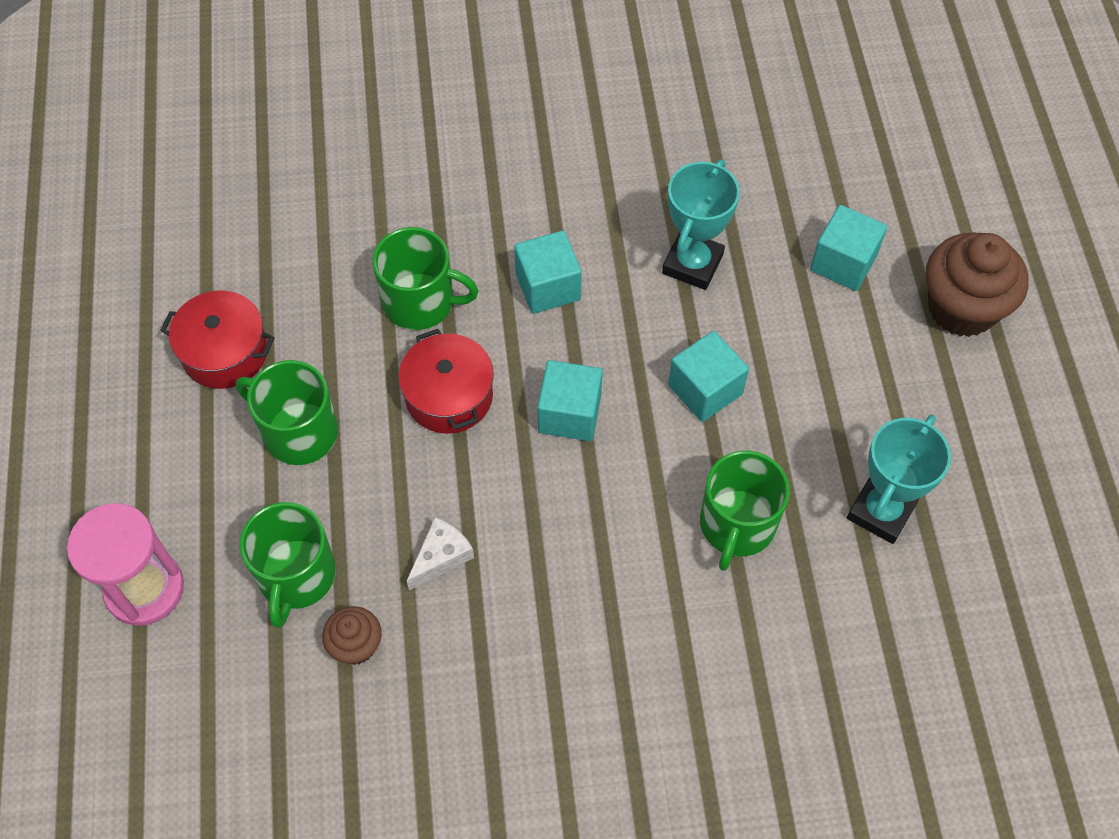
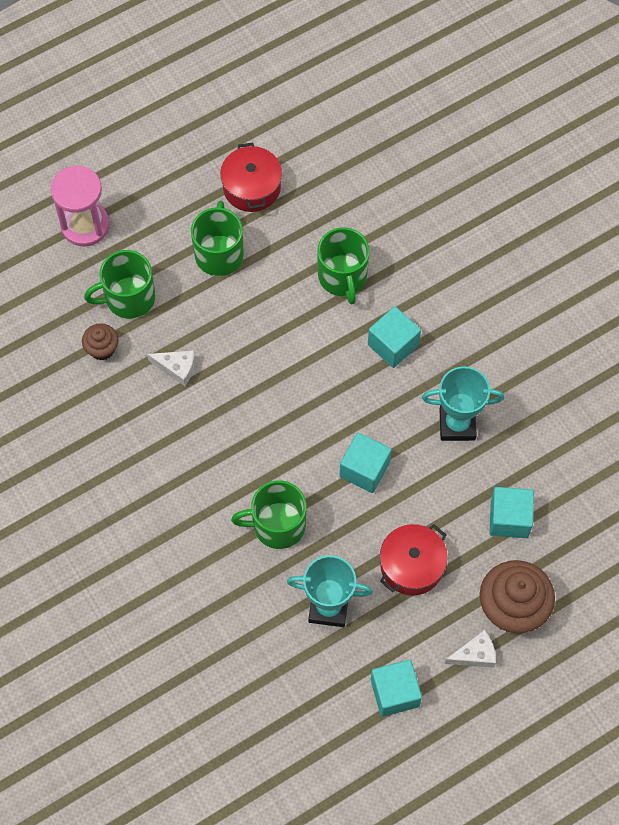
camera: 65 degrees right, 5 degrees up
red pot [398,329,494,434] -> red pot moved to [380,524,447,596]
turquoise cube [537,360,603,441] -> turquoise cube moved to [371,660,422,717]
none -> white cheese [444,630,496,668]

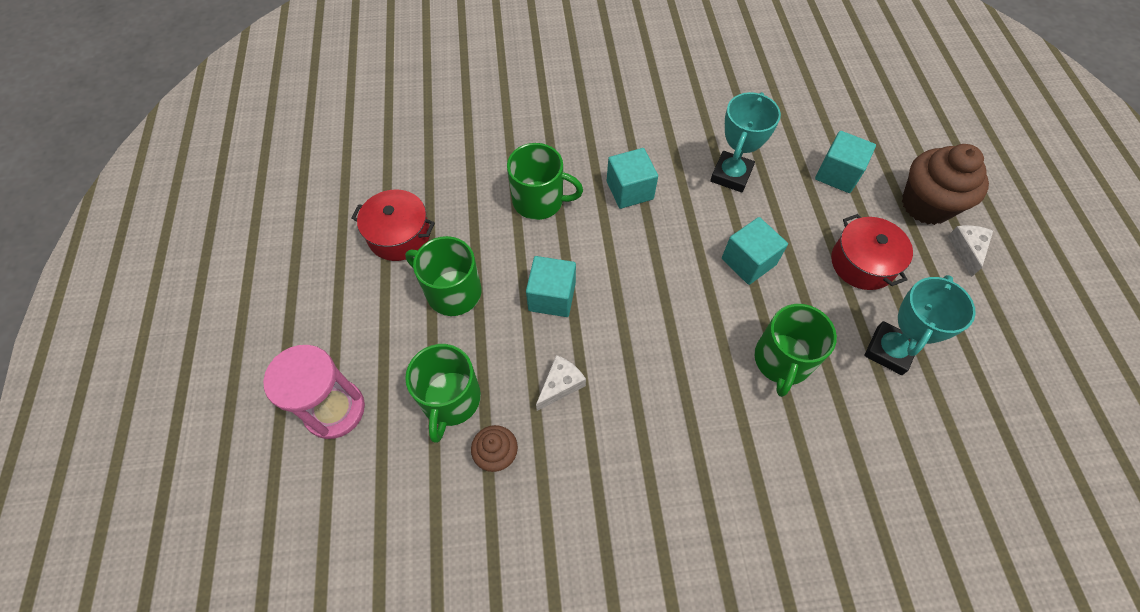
camera: 65 degrees left, 5 degrees down
turquoise cube [371,660,422,717] -> turquoise cube moved to [526,256,576,317]

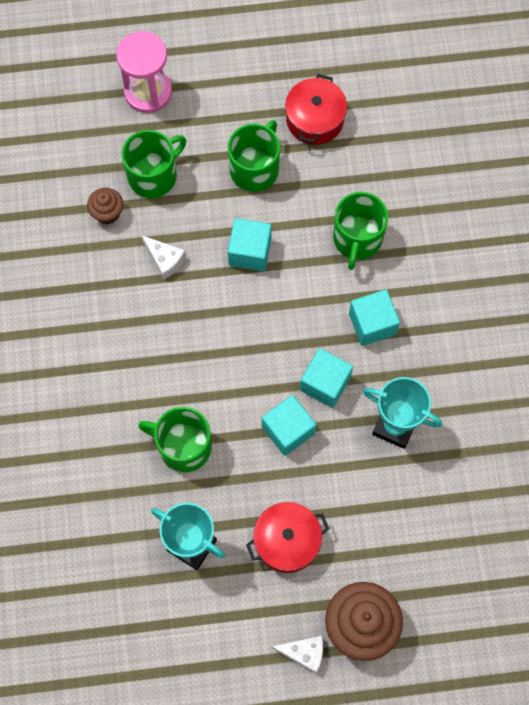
camera: 90 degrees right, 10 degrees up
green mug [405,344,481,443] -> green mug turned 135 degrees clockwise [122,130,186,198]
turquoise cube [815,131,876,193] -> turquoise cube moved to [300,348,353,408]

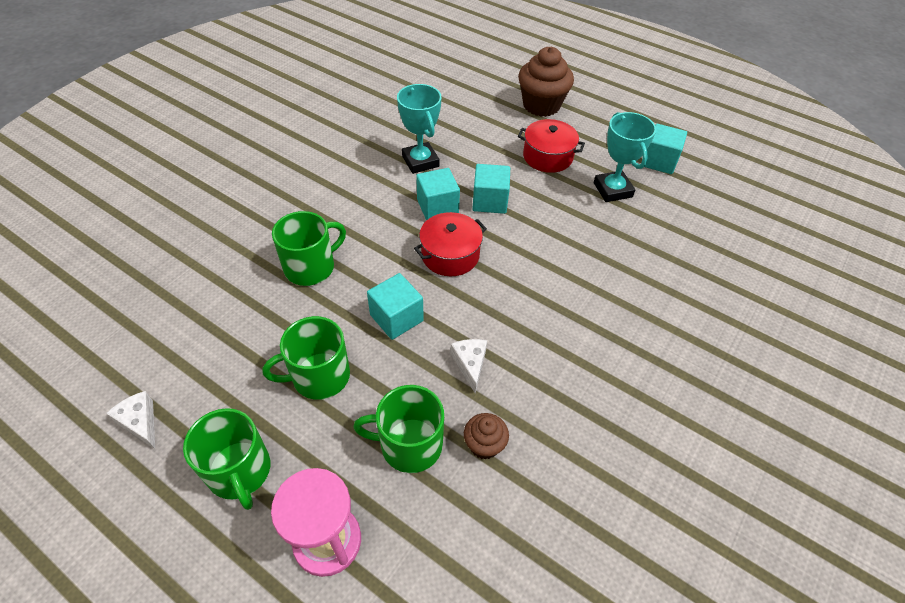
camera: 140 degrees left, 20 degrees down
green mug [138,407,212,472] -> green mug moved to [183,408,270,510]
white cheese [272,636,323,673] -> white cheese moved to [106,391,155,449]
red pot [285,74,347,145] -> red pot moved to [414,212,487,276]
turquoise cube [349,289,400,346] -> turquoise cube moved to [644,124,687,174]

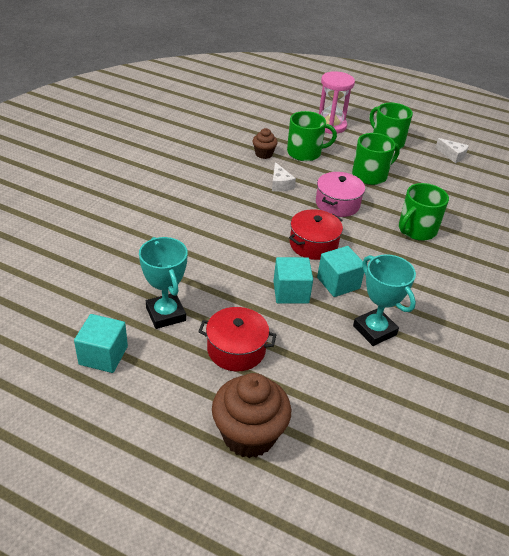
camera: 170 degrees right, 10 degrees down
turquoise cube [367,273,424,340] -> pink pot [316,172,365,217]

